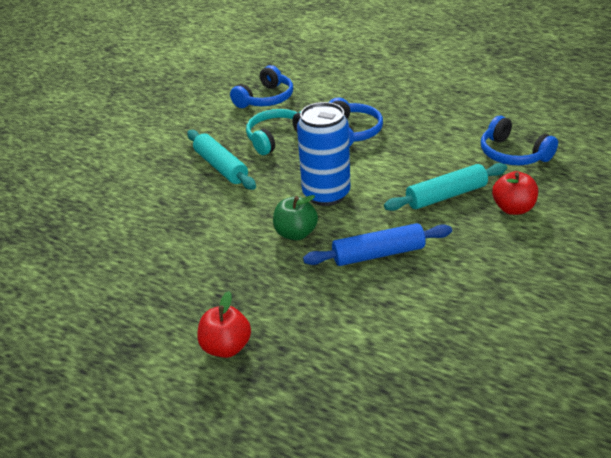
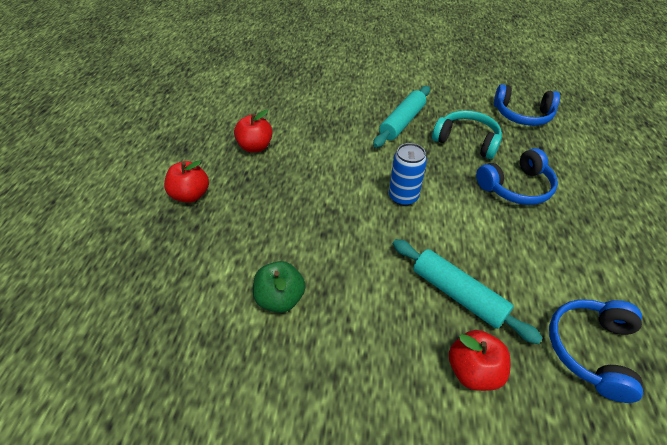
camera: 65 degrees right, 10 degrees up
green apple [273,195,318,240] -> green apple moved to [253,261,305,313]
blue can [297,102,350,206] -> blue can [389,143,427,206], size x0.63
blue rolling pin [303,223,452,266] -> none
none -> red apple [234,110,273,153]

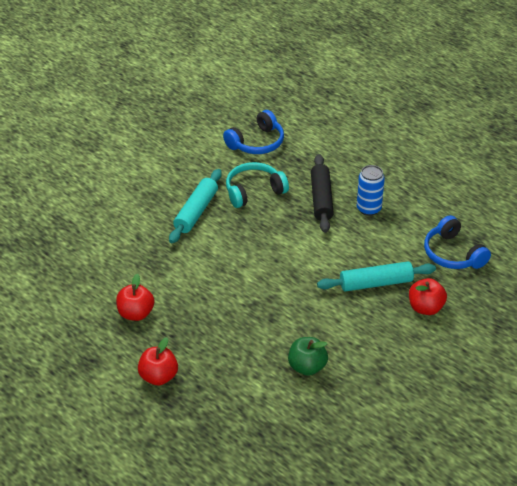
camera: 55 degrees left, 5 degrees down
turquoise rolling pin [373,86,430,148] -> turquoise rolling pin turned 45 degrees clockwise [169,169,222,243]
blue can [389,143,427,206] -> blue can moved to [357,165,385,216]
blue headphones [476,148,558,205] -> black rolling pin [311,154,334,233]

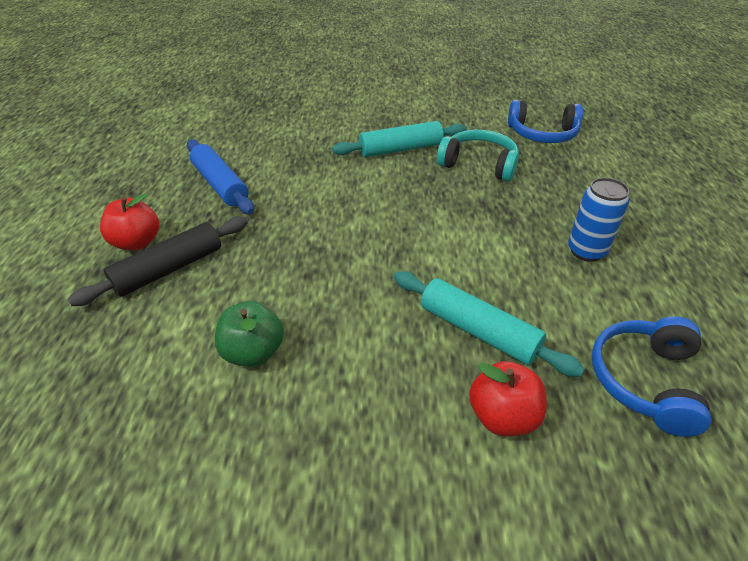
camera: 50 degrees right, 0 degrees up
red apple [116,274,154,321] -> blue rolling pin [187,139,254,215]
black rolling pin [311,154,334,233] -> black rolling pin moved to [68,217,248,306]

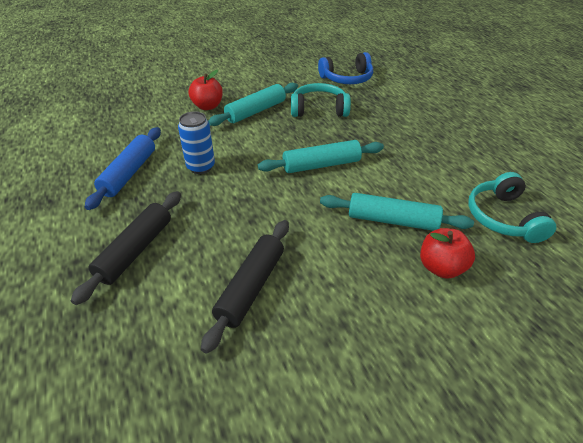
camera: 25 degrees left, 0 degrees up
red apple [100,194,159,251] -> red apple moved to [189,70,223,110]
blue rolling pin [187,139,254,215] -> blue rolling pin turned 75 degrees clockwise [85,127,161,210]
green apple [215,301,284,367] -> black rolling pin [201,220,289,354]
blue can [568,178,629,262] -> blue can moved to [178,111,215,174]
blue headphones [591,316,711,437] -> turquoise headphones [468,172,556,243]
none -> turquoise rolling pin [258,140,384,173]

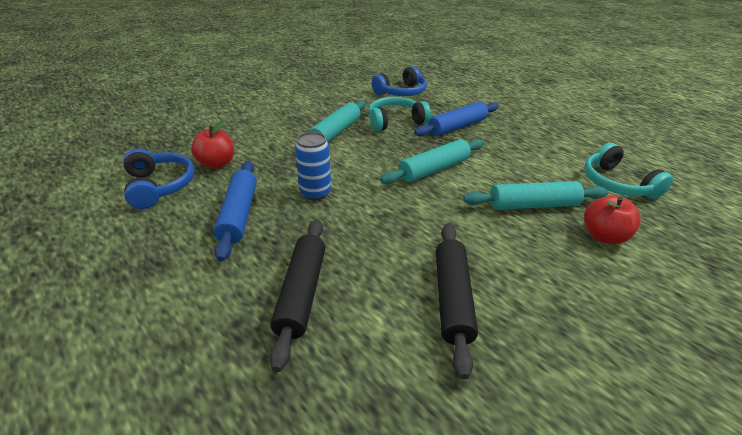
camera: 20 degrees left, 5 degrees down
red apple [189,70,223,110] -> red apple moved to [191,120,234,169]
none -> blue headphones [123,149,194,209]
none -> blue rolling pin [414,102,499,137]

